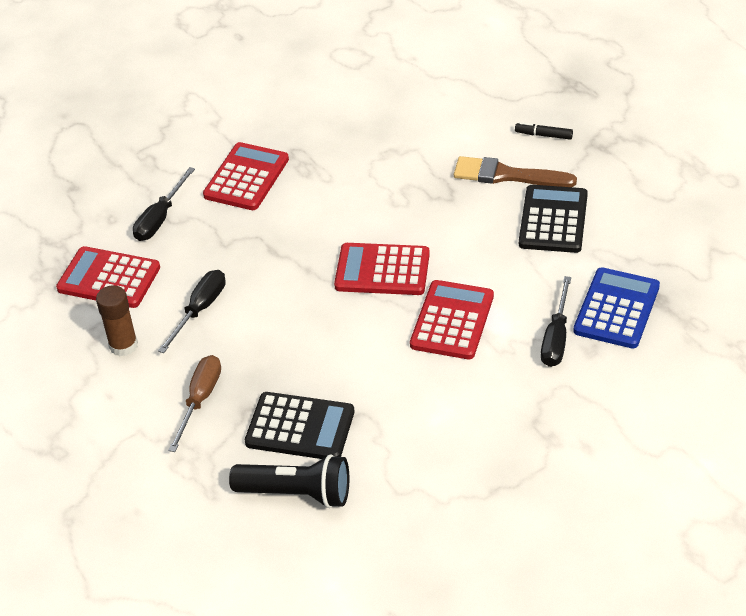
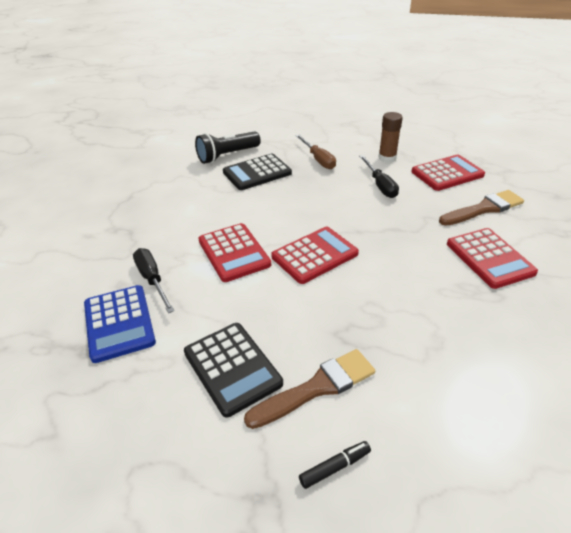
camera: 135 degrees right, 5 degrees down
black screwdriver [133,167,195,241] -> brown brush [439,190,524,226]

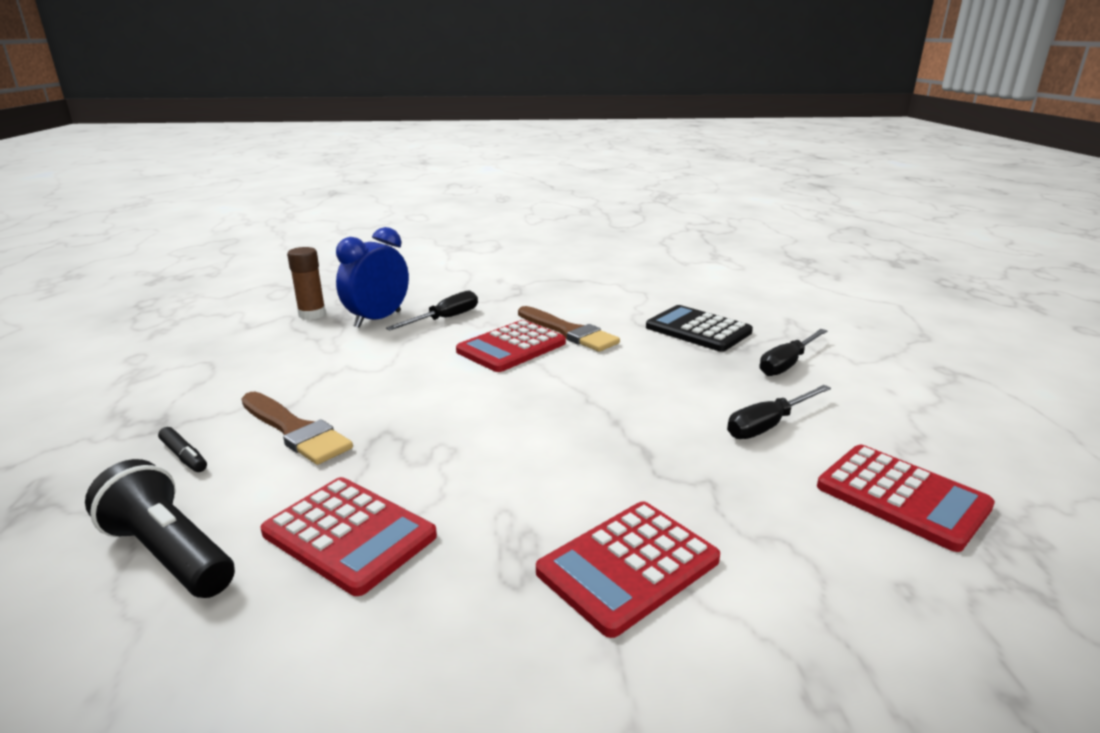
camera: 70 degrees right, 15 degrees down
blue calculator [84,285,156,363] -> blue clock [336,227,409,328]
black calculator [184,323,283,418] -> none
black flashlight [195,132,261,164] -> black flashlight moved to [85,459,235,598]
red calculator [271,227,359,284] -> red calculator moved to [261,477,437,596]
brown screwdriver [295,135,336,169] -> black screwdriver [760,329,827,376]
brown glue stick [378,112,403,163] -> brown glue stick moved to [287,247,326,320]
brown brush [439,190,524,226] -> brown brush moved to [518,306,620,352]

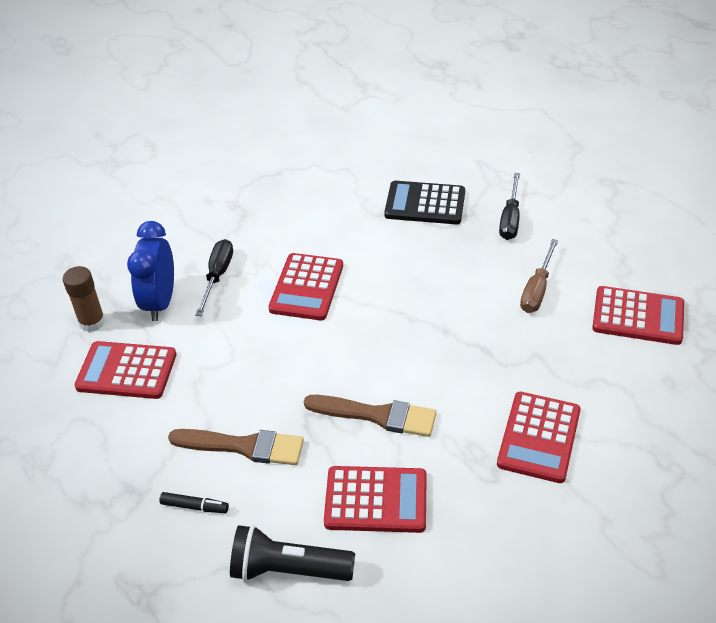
camera: 30 degrees left, 20 degrees up
brown brush [518,306,620,352] -> brown brush moved to [304,395,436,437]
black screwdriver [727,385,831,439] -> brown screwdriver [520,239,558,313]
none -> red calculator [75,341,177,399]

